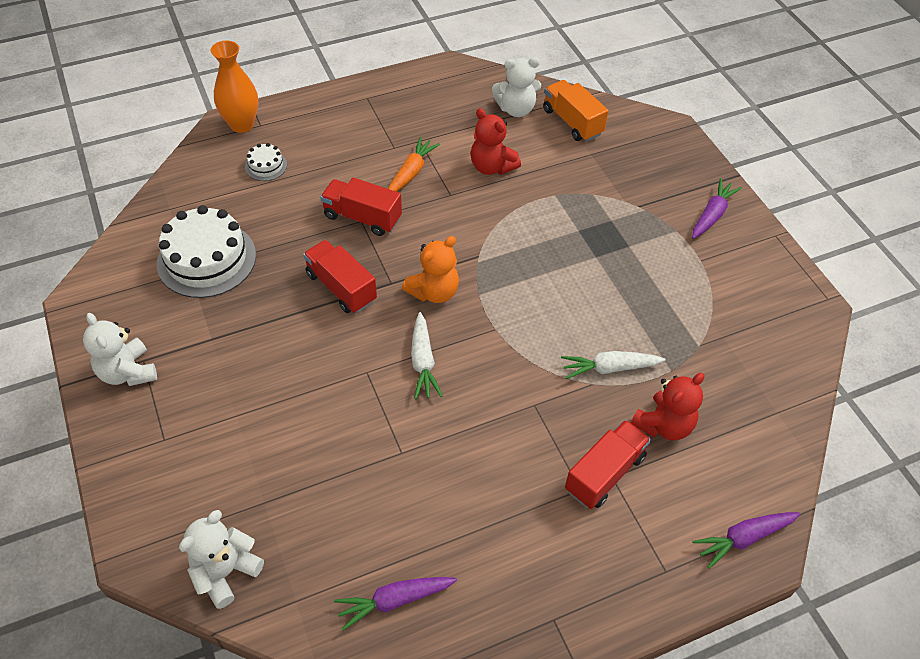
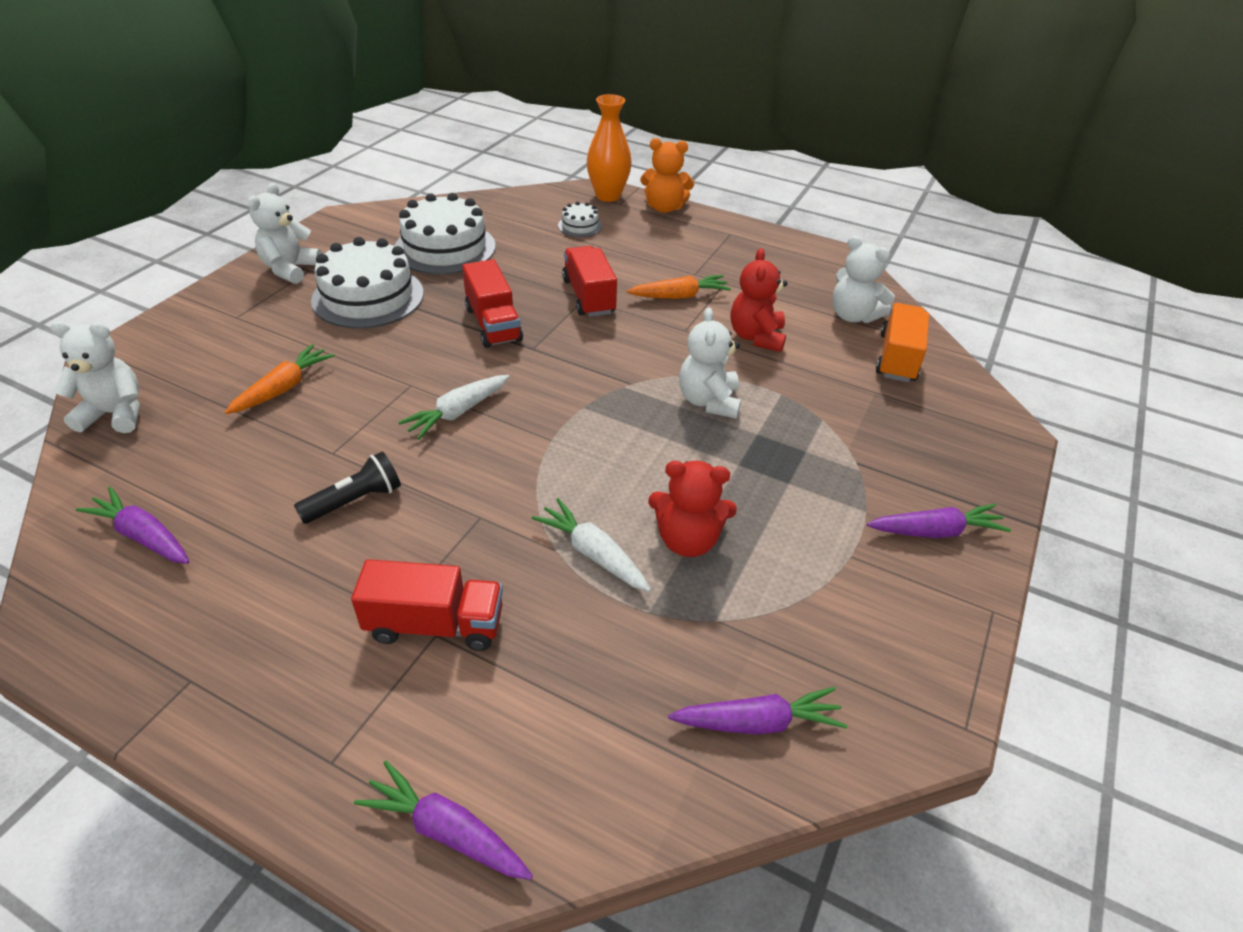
camera: 50 degrees right, 10 degrees down
red truck [303,240,377,313] -> red truck turned 150 degrees clockwise [462,259,523,348]
orange teddy bear [402,236,459,303] -> orange teddy bear moved to [640,138,694,213]
red teddy bear [631,373,705,440] -> red teddy bear moved to [648,461,737,557]
none -> orange carrot [225,344,335,414]
none -> black flashlight [294,451,401,524]
none -> white cake [311,237,424,329]
none -> purple carrot [668,687,847,735]
none -> white teddy bear [679,308,741,419]

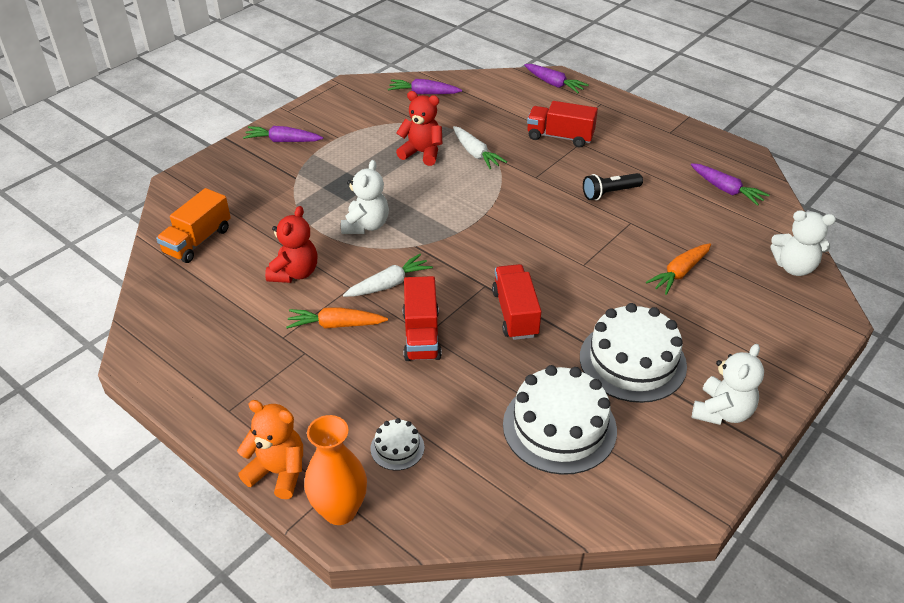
camera: 165 degrees left, 0 degrees up
white carrot [398,375,510,440] -> white carrot moved to [343,254,433,297]
white teddy bear [832,236,895,323] -> none

